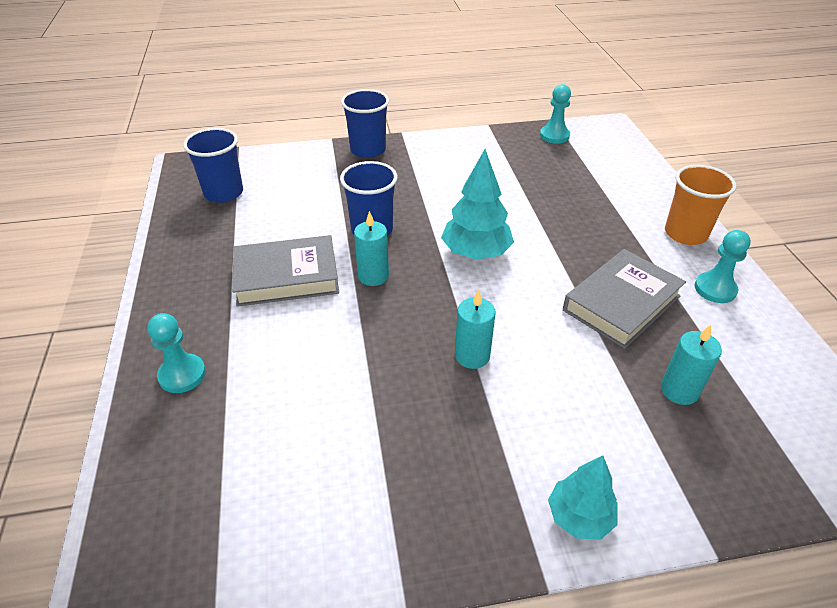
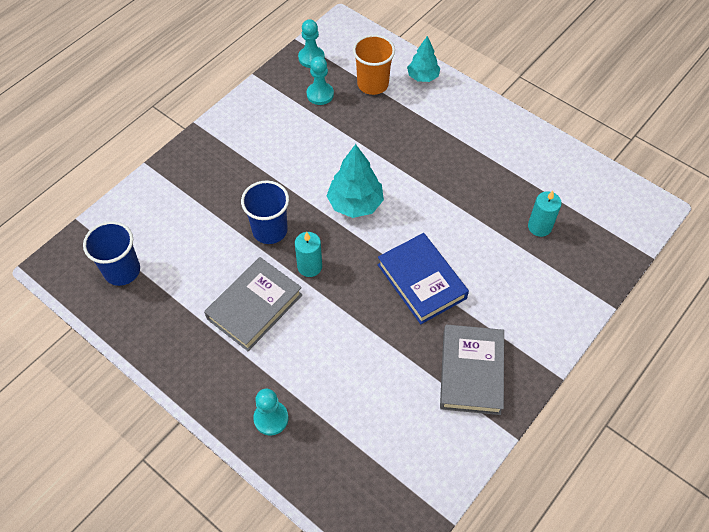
camera: 40 degrees left, 15 degrees up
blue cup [341,89,389,158] -> none
turquoise candle [455,290,496,369] -> blue book [377,233,469,324]
turquoise tree [548,456,618,540] -> turquoise tree moved to [407,36,440,82]
grey book [563,249,686,349] -> grey book moved to [440,325,504,415]
orange cup [665,165,737,245] -> orange cup moved to [353,35,395,95]
turquoise pawn [695,230,751,303] -> turquoise pawn moved to [307,56,334,105]

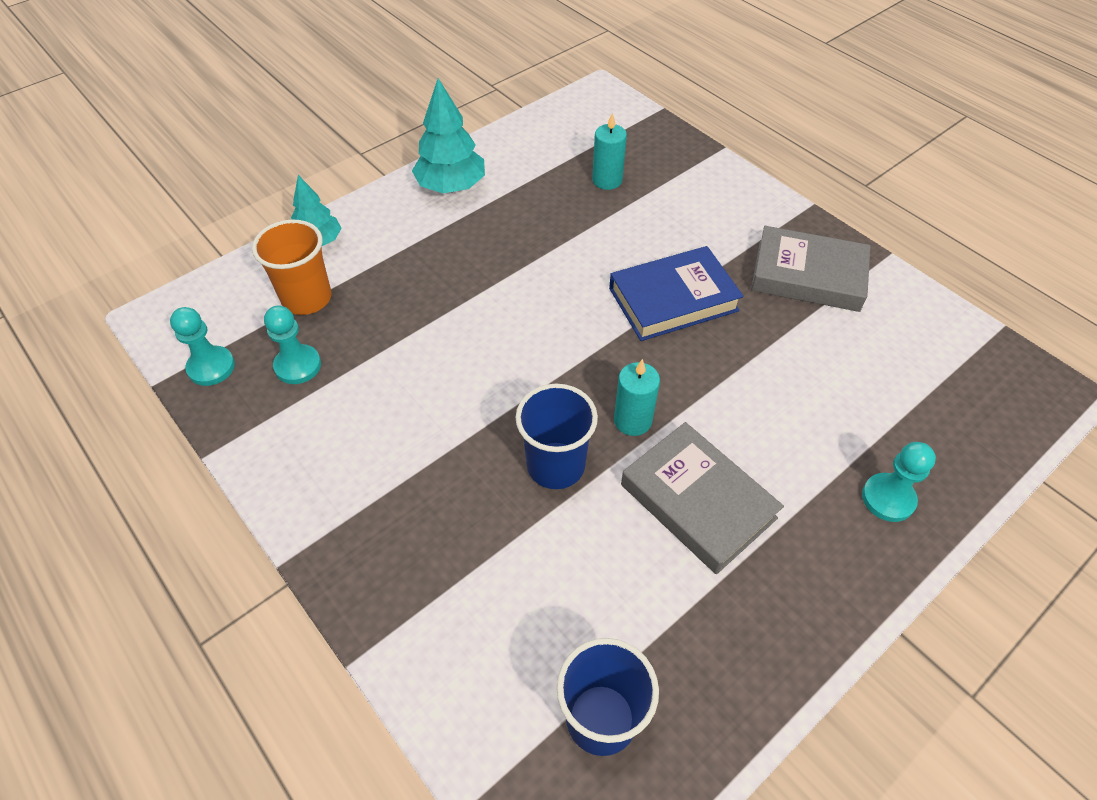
camera: 80 degrees left, 5 degrees down
turquoise tree [327,144,384,218] -> turquoise tree moved to [412,78,485,193]

